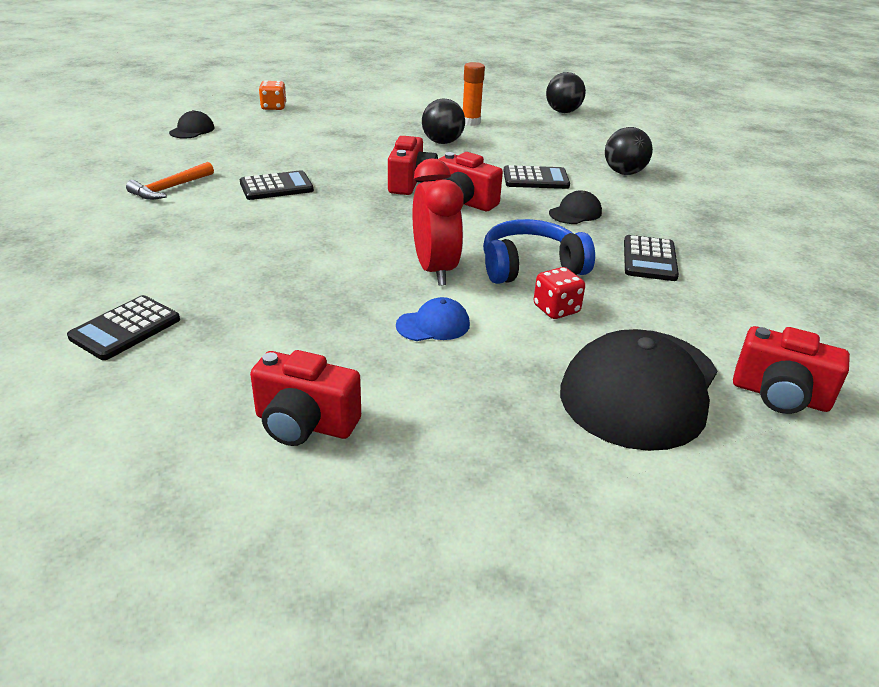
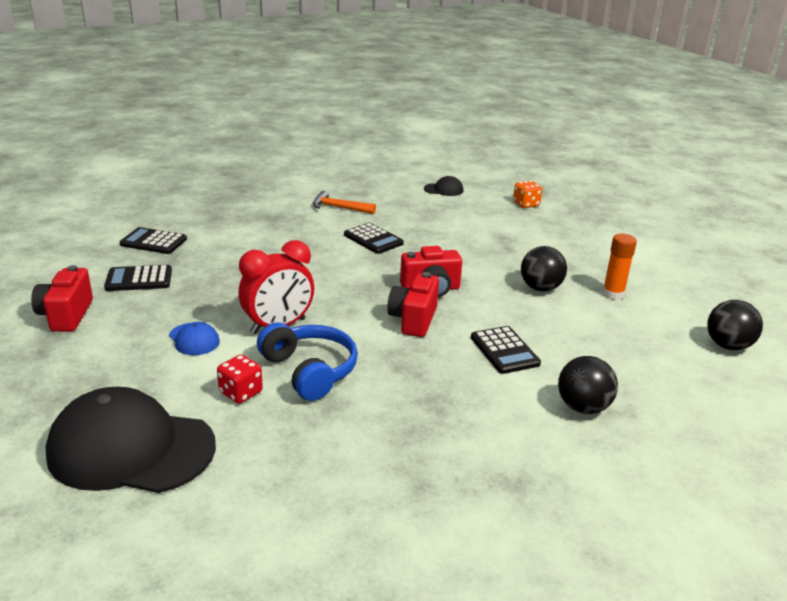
camera: 70 degrees right, 5 degrees down
black cap [549,191,602,224] -> none
black calculator [624,235,679,281] -> black calculator moved to [104,265,172,291]
red camera [733,326,850,414] -> none

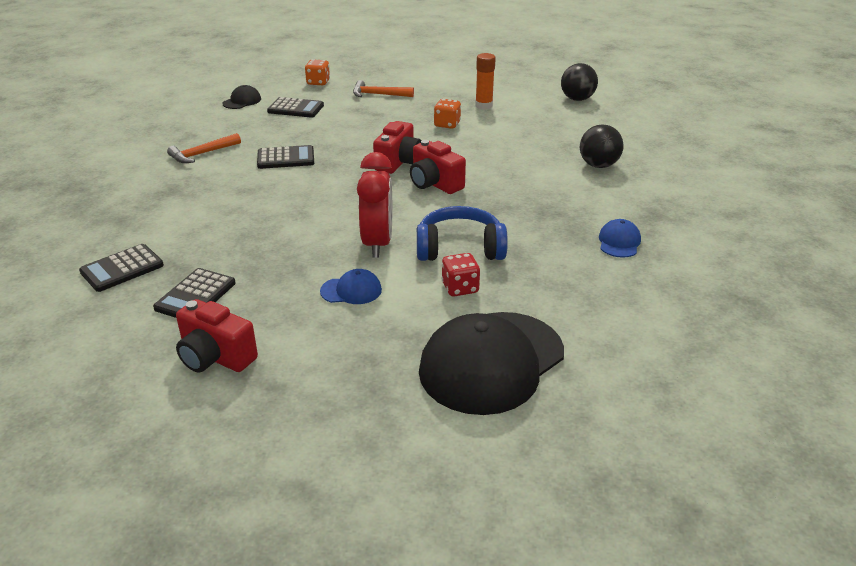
camera: 55 degrees left, 5 degrees up
black calculator [471,326,541,374] -> black calculator moved to [267,97,324,118]
black ball [521,246,567,292] -> orange dice [434,99,461,129]
none -> orange hammer [353,80,414,97]
none -> blue cap [599,219,641,258]

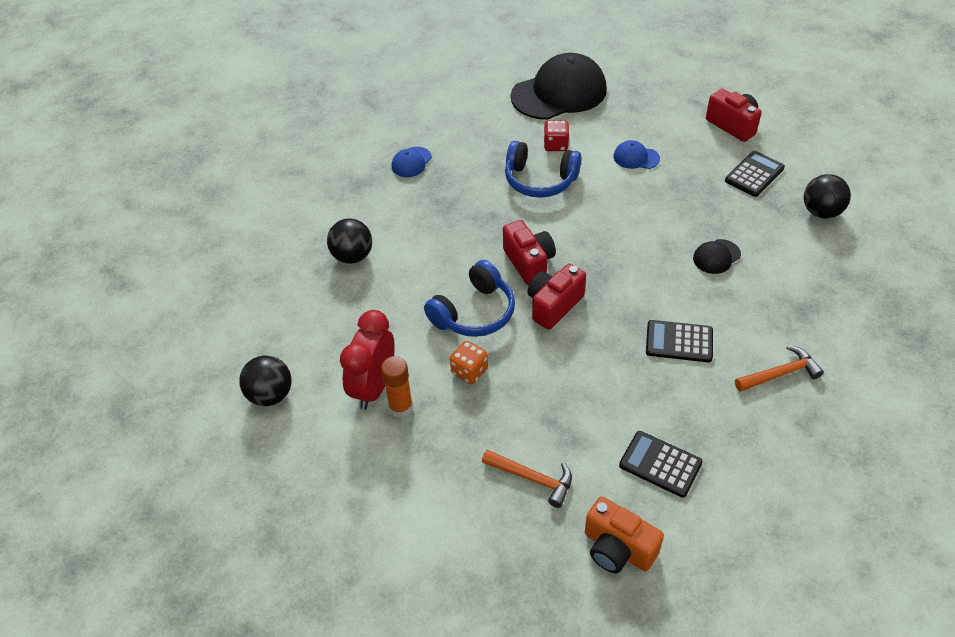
camera: 160 degrees left, 15 degrees up
black calculator [79,244,164,292] -> black ball [804,174,851,219]
black cap [223,85,261,109] -> black cap moved to [693,239,741,274]
orange dice [305,59,330,85] -> orange camera [585,496,664,573]
red clock [357,152,392,258] -> red clock moved to [340,310,395,410]
none -> blue headphones [424,260,515,337]

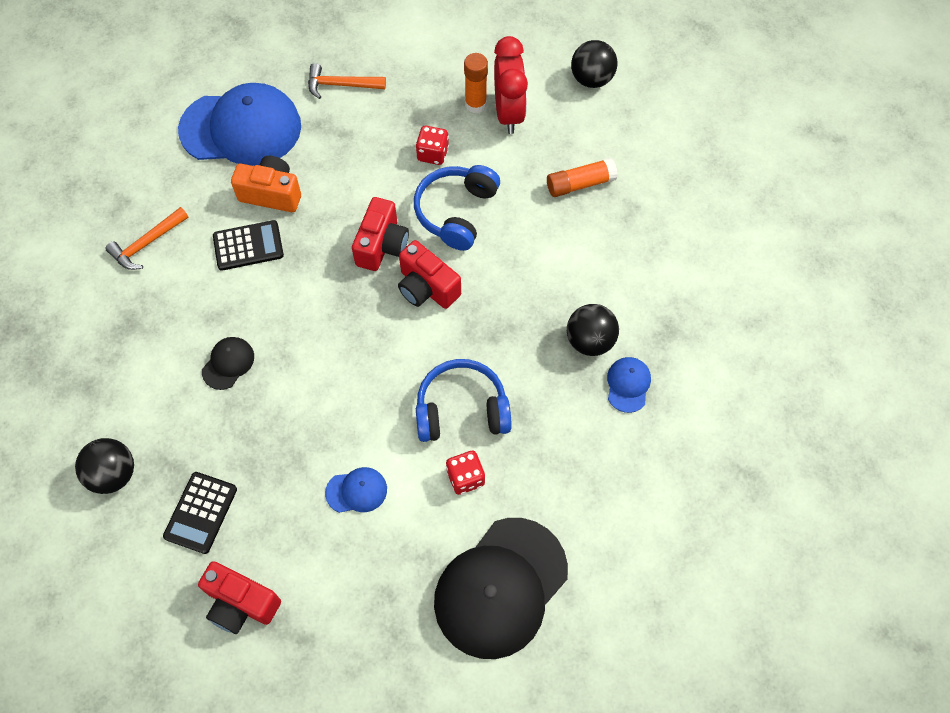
camera: 155 degrees right, 15 degrees up
black ball [327,218,372,264] -> black ball moved to [567,304,619,356]
orange dice [450,341,488,384] -> red dice [416,126,449,165]
orange camera [585,496,664,573] -> orange camera moved to [231,156,301,212]
black calculator [619,431,703,497] -> blue cap [178,83,301,166]
none -> orange glue stick [547,158,618,197]

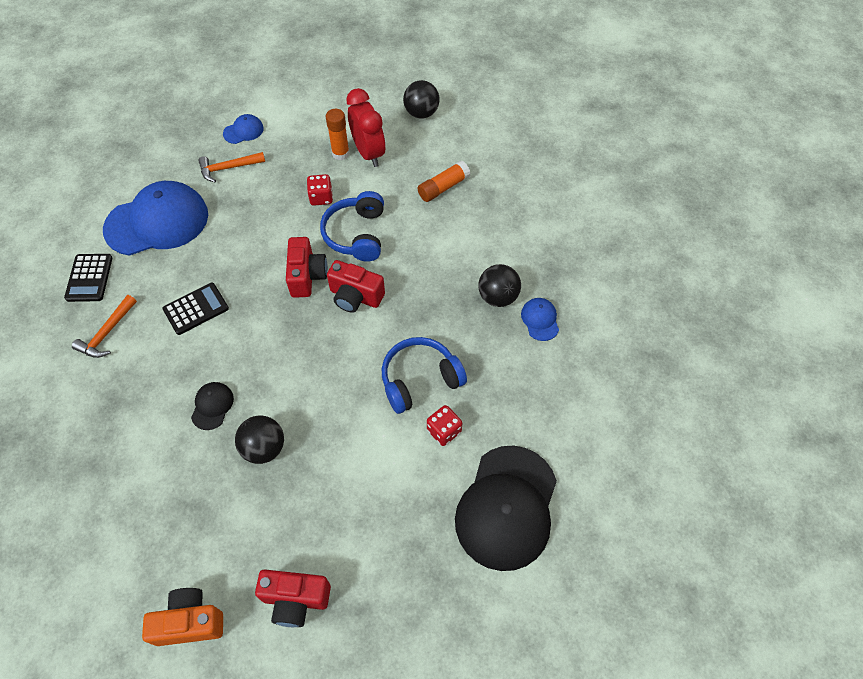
camera: 20 degrees left, 5 degrees down
black ball [75,438,134,494] -> black ball moved to [235,416,284,464]
black calculator [163,472,237,554] -> black calculator moved to [64,254,113,302]
orange camera [231,156,301,212] -> orange camera moved to [142,588,223,646]
blue cap [325,467,387,513] -> blue cap moved to [223,114,264,144]

